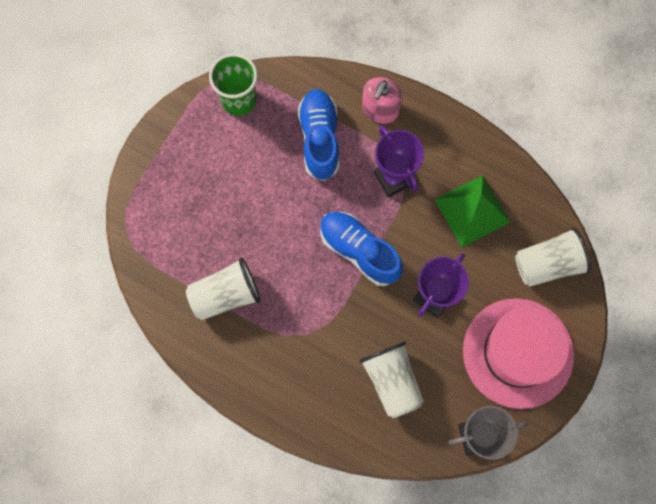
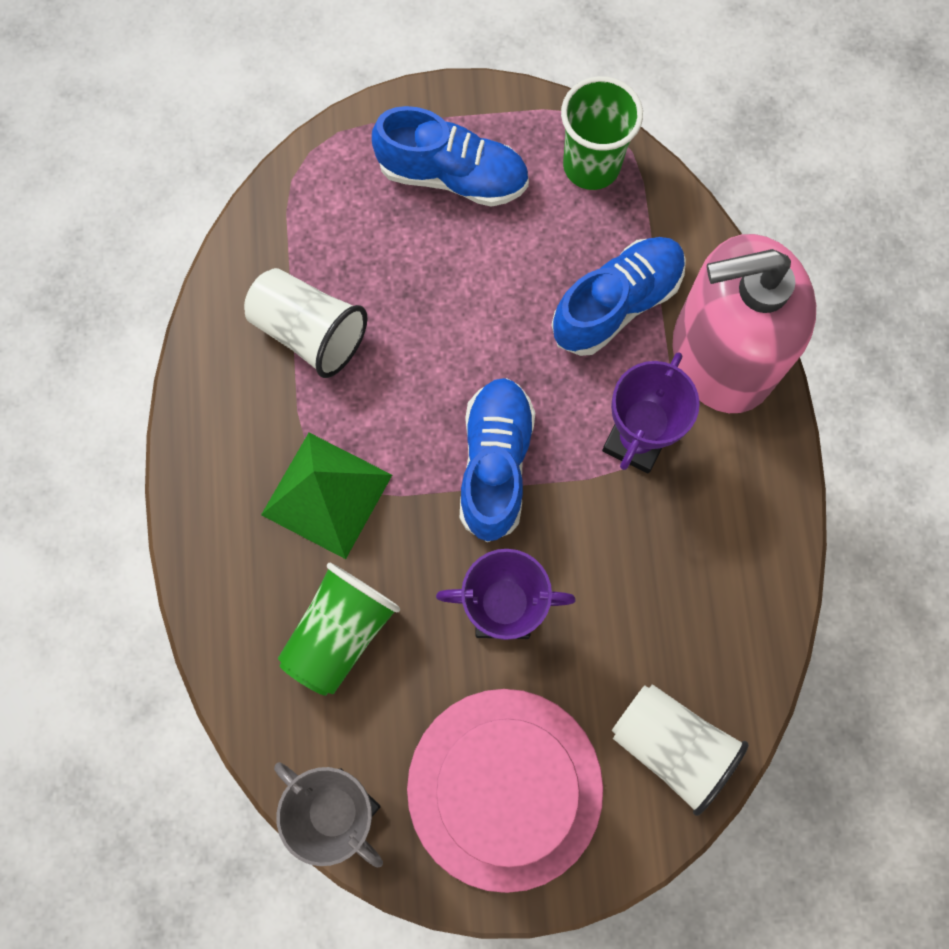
camera: 55 degrees right, 0 degrees up
white cup [359,342,424,418] -> green cup [278,563,400,696]
pink soap dispenser [362,77,402,124] -> pink soap dispenser [672,234,816,413], size x1.96
green pyramid [434,175,511,247] -> green pyramid moved to [261,433,392,559]
none -> blue shoe [372,106,529,207]

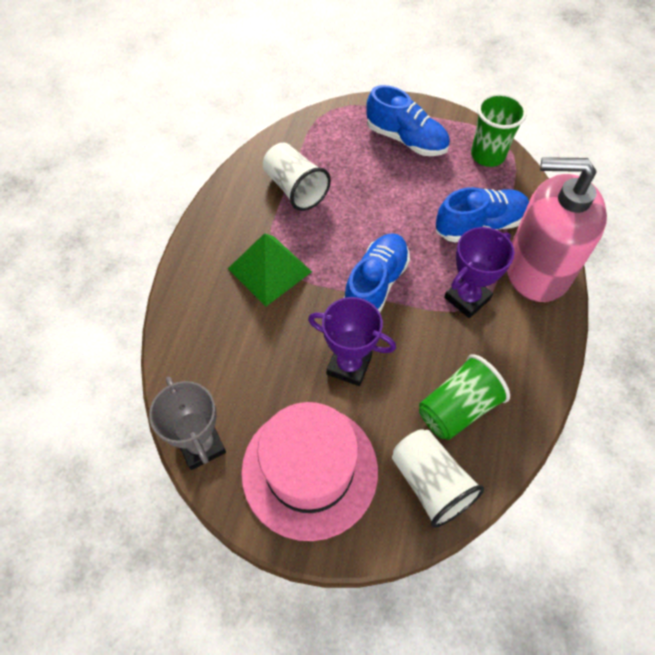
camera: 20 degrees right, 15 degrees down
green cup [278,563,400,696] -> green cup moved to [419,354,510,440]

